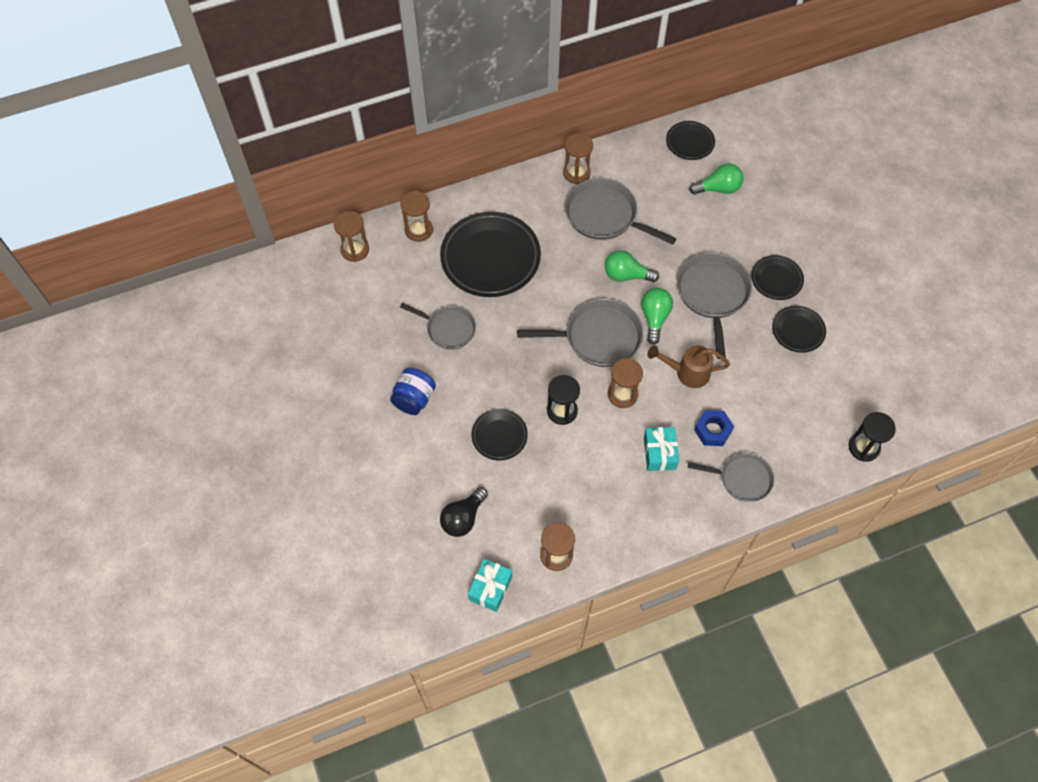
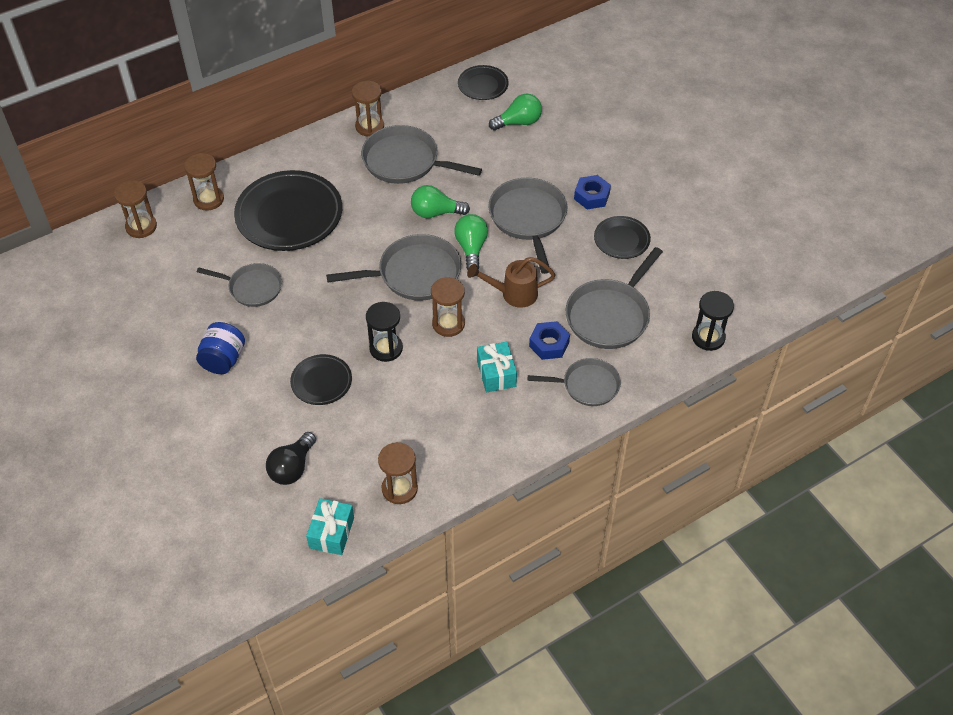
camera: 10 degrees left, 10 degrees down
black plate [751,255,804,300] -> blue nut [574,175,611,209]
none -> grey pan [566,247,663,349]

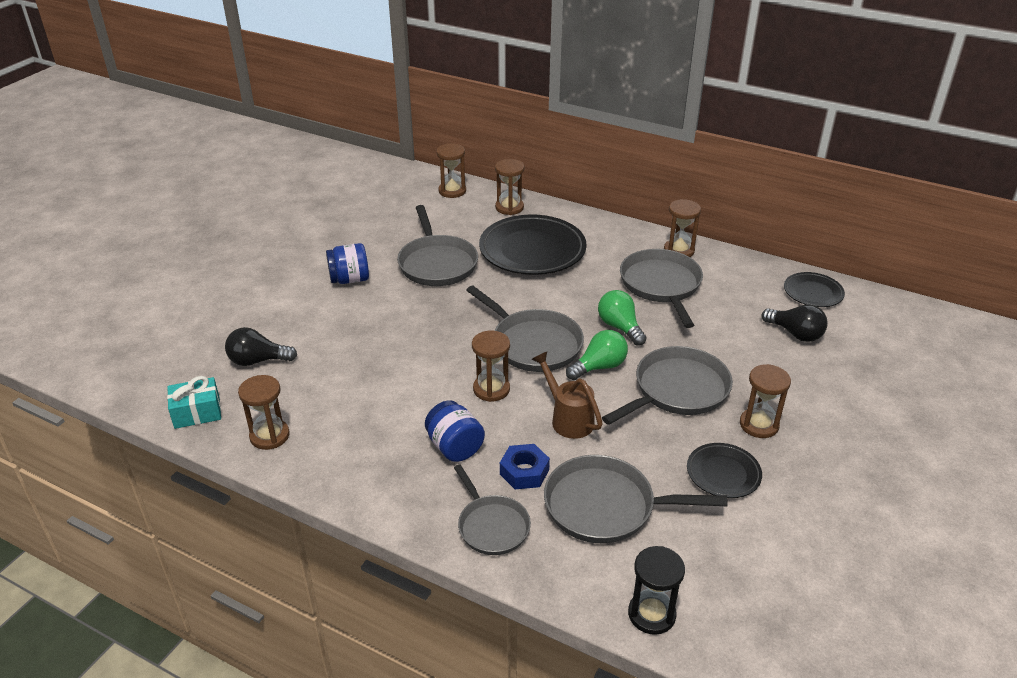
camera: 60 degrees right, 15 degrees down
grey pan [197,263,282,307] -> grey pan [397,205,478,286], size x1.55
black plate [290,354,352,405] -> none
black hourglass [366,302,403,362] -> none
turquoise gift [477,342,517,392] -> blue jar [425,400,485,462]
green light bulb [489,94,542,131] -> black light bulb [762,304,827,342]
blue nut [574,175,611,209] -> brown hourglass [740,364,791,438]

